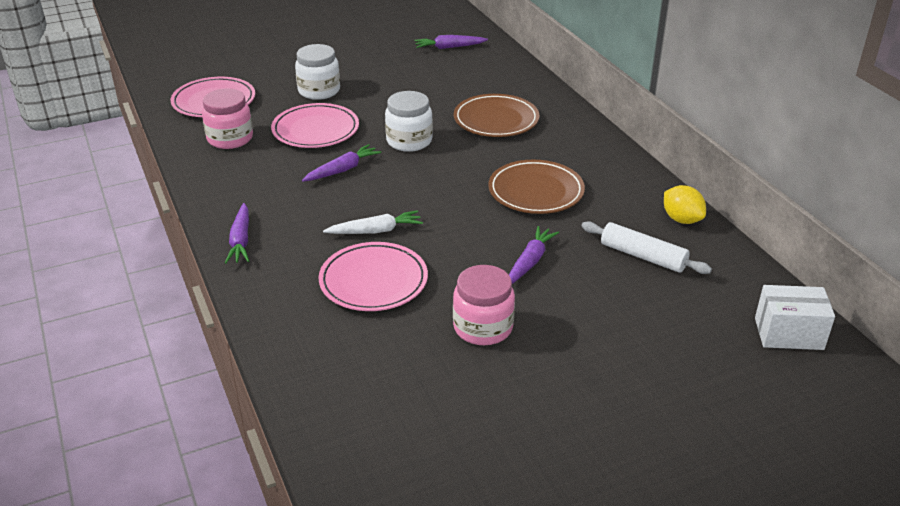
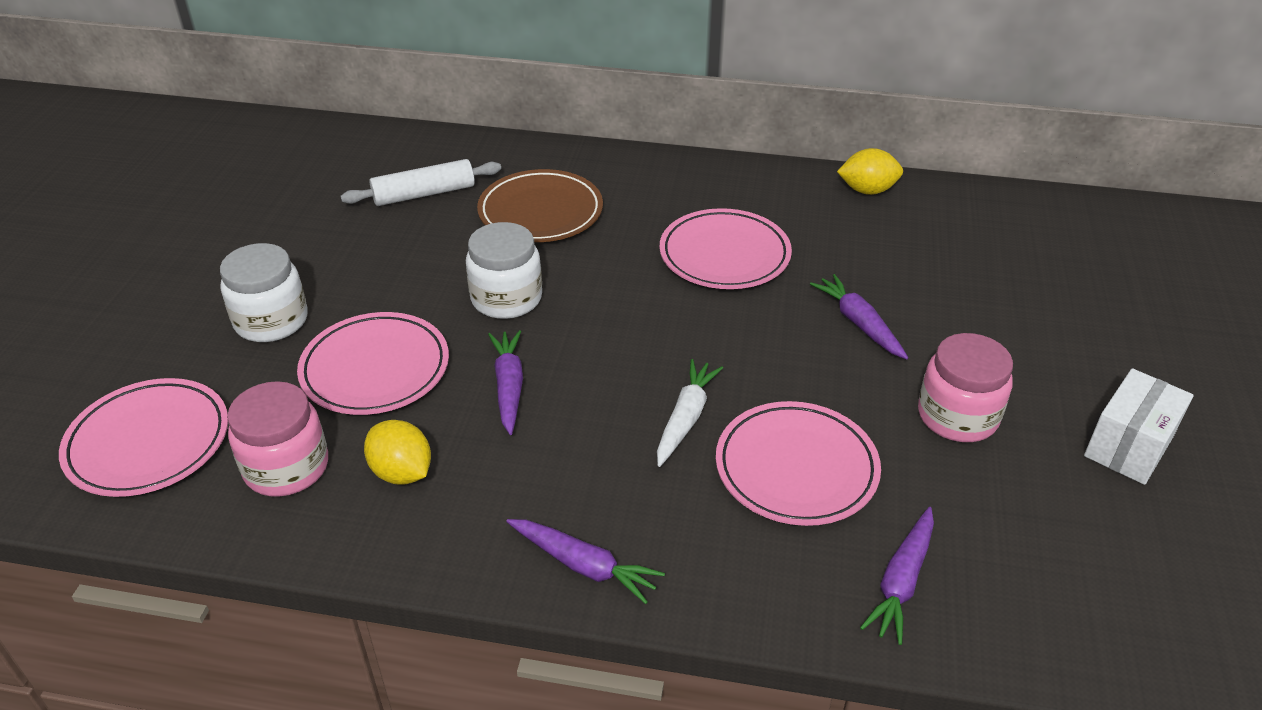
camera: 55 degrees left, 5 degrees up
purple carrot [414,35,488,49] -> purple carrot moved to [860,507,934,645]
brown plate [488,160,585,214] -> pink plate [659,208,792,289]
white rolling pin [582,221,712,274] -> white rolling pin moved to [341,159,501,206]
white box [755,285,835,350] -> white box moved to [1084,368,1194,485]
none -> yellow lemon [364,420,431,485]

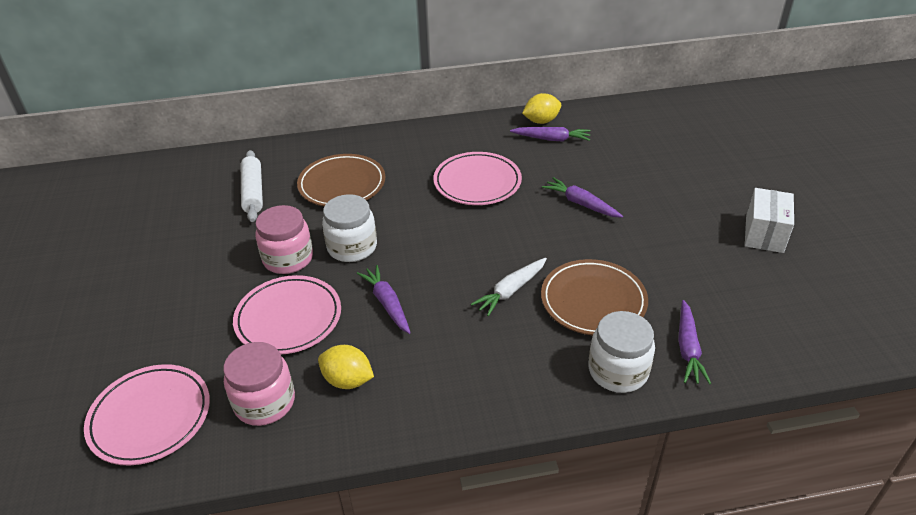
camera: 20 degrees left, 0 degrees up
white jar [220,243,308,342] -> white jar moved to [588,311,655,393]
white rolling pin [341,159,501,206] -> white rolling pin turned 60 degrees counterclockwise [241,150,263,222]
purple carrot [506,519,665,604] -> purple carrot moved to [510,127,590,142]
white carrot [657,359,723,467] -> white carrot turned 135 degrees counterclockwise [471,258,547,316]
pink plate [716,401,881,526] -> brown plate [541,259,648,335]
pink jar [918,333,1013,442] -> pink jar moved to [255,205,313,274]

